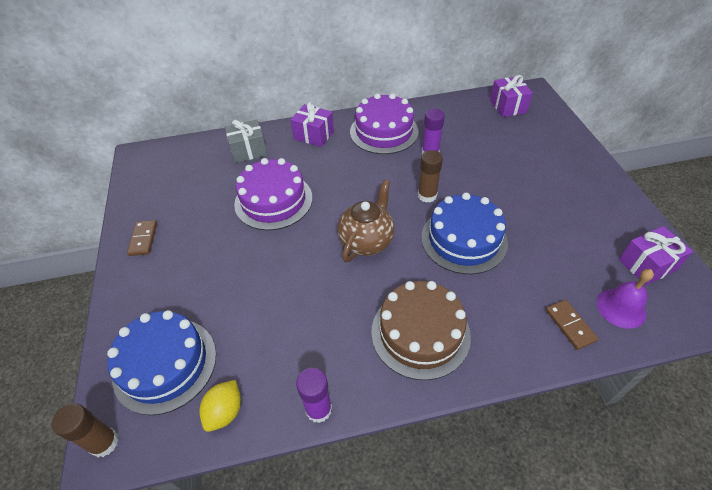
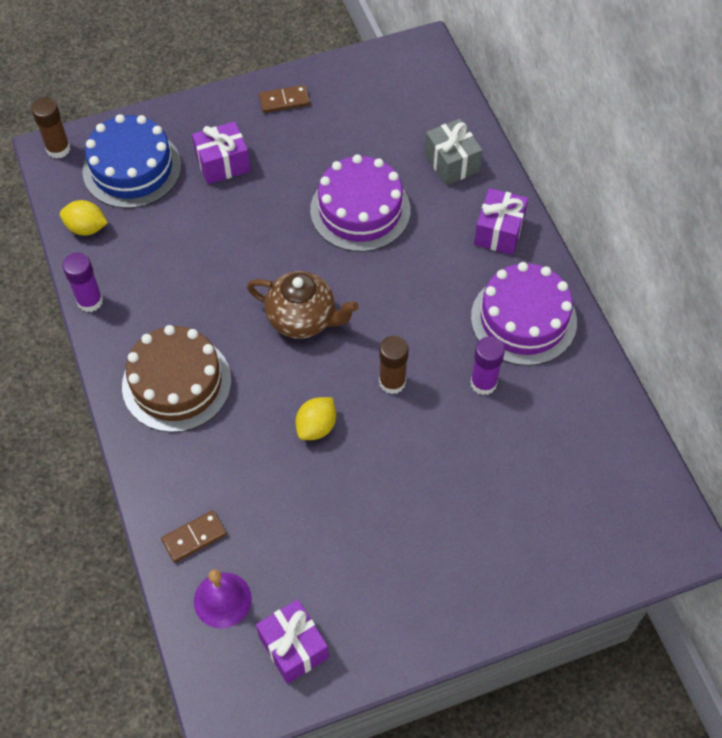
camera: 80 degrees right, 10 degrees up
blue cake [421,193,508,274] -> yellow lemon [295,397,336,440]
purple gift [490,75,533,117] -> purple gift moved to [192,121,250,184]

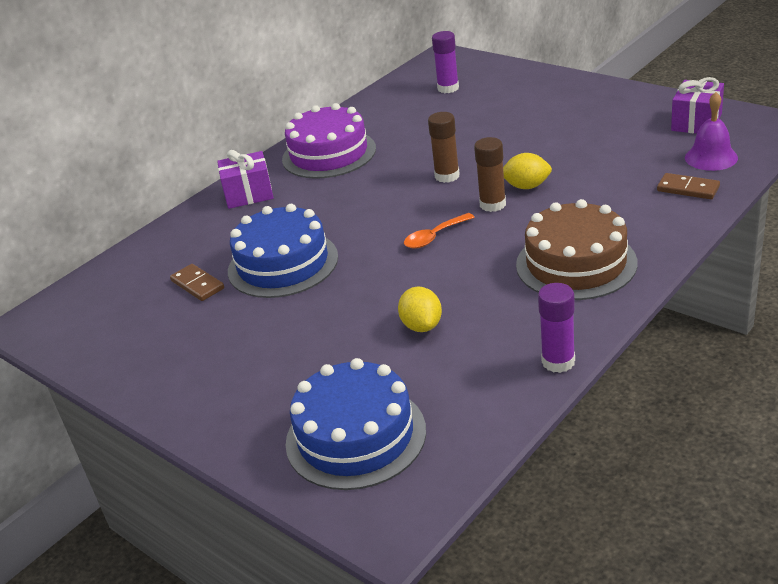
camera: 115 degrees left, 25 degrees down
brown glue stick [31,98,71,159] -> brown glue stick moved to [474,137,506,212]
yellow lemon [60,200,108,235] -> yellow lemon moved to [398,286,442,332]
purple gift [192,121,250,184] -> none
brown teapot [247,271,359,339] -> orange spoon [404,213,475,249]
brown domino [259,85,310,113] -> brown domino moved to [170,264,224,301]
purple cake [310,154,410,252] -> blue cake [228,204,338,298]
grey gift [425,119,483,185] -> none
purple glue stick [470,336,505,395] -> purple glue stick moved to [432,31,459,93]

